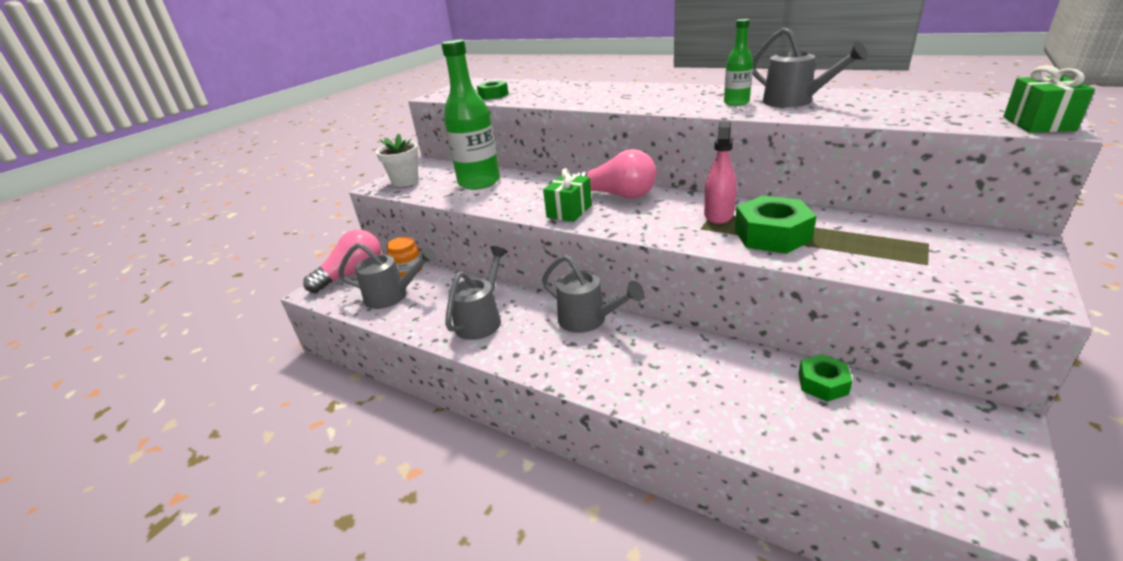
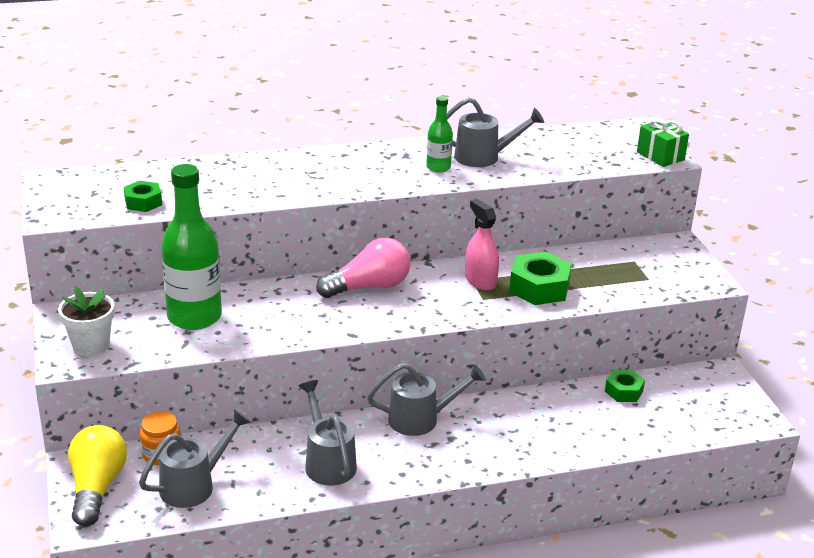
camera: 50 degrees left, 0 degrees up
pink light bulb [303,230,381,293] -> yellow light bulb [68,425,127,527]
green gift [543,168,592,222] -> none

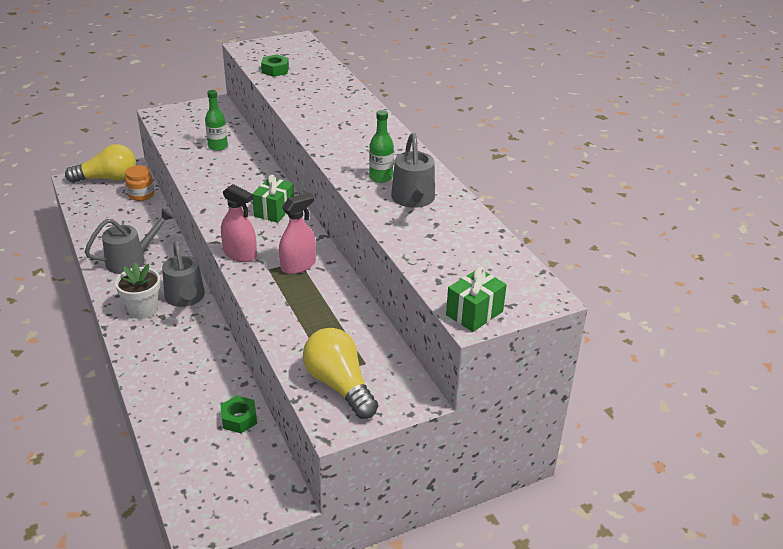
camera: 80 degrees right, 5 degrees up
white flower pot [58,286,115,356] -> white flower pot moved to [115,263,161,319]
grey watering can [139,410,250,508] -> none
green bottle [161,164,222,330] -> green bottle [205,90,228,151], size x0.50
pink light bulb [316,238,410,298] -> green gift [252,175,294,223]
green nut [509,252,572,305] -> none
none -> pink spray bottle [221,184,257,262]
none -> yellow light bulb [303,328,378,419]

